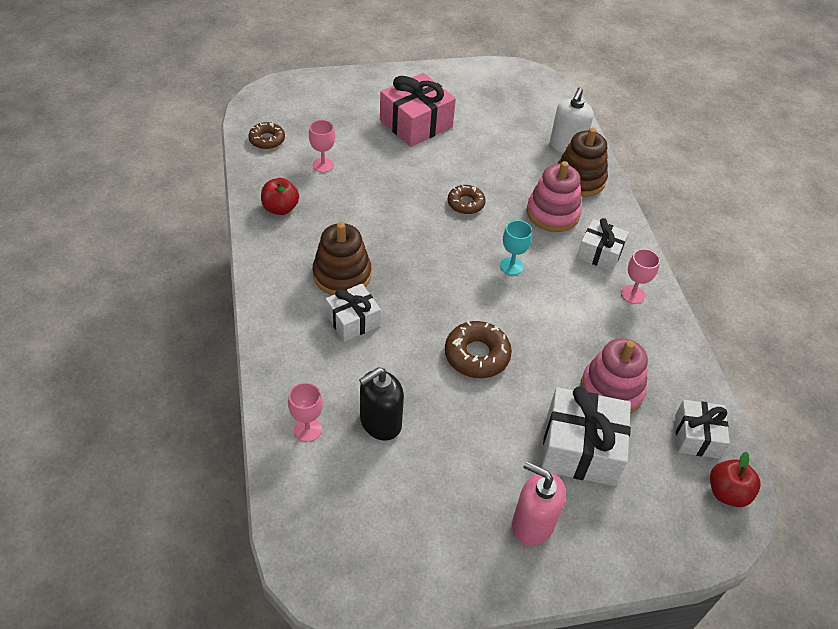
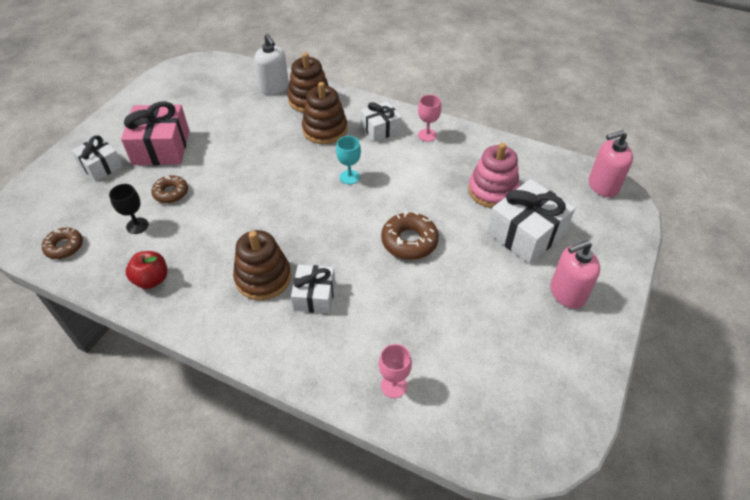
camera: 50 degrees left, 0 degrees up
pink goblet [309,120,335,173] -> black goblet [109,184,149,234]
black soap dispenser [359,367,404,441] -> none
brown donut [448,185,486,214] -> brown donut moved to [151,175,188,203]
pink stacking toy [527,161,582,232] -> brown stacking toy [302,82,347,144]
white gift [675,400,730,459] -> white gift moved to [71,135,123,181]
red apple [710,452,761,507] -> pink soap dispenser [589,130,633,197]

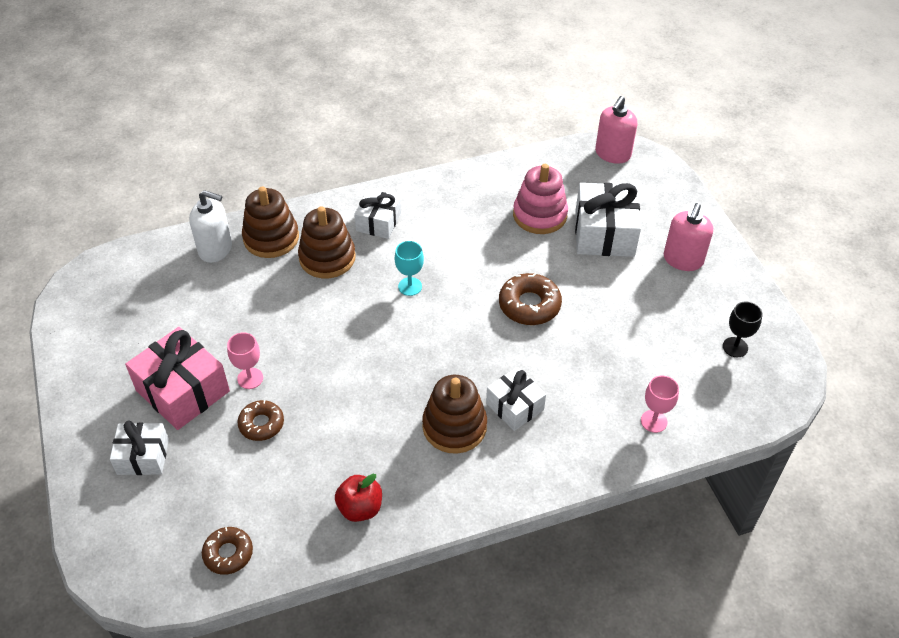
camera: 45 degrees left, 0 degrees up
black goblet [109,184,149,234] -> black goblet moved to [723,302,762,357]
pink goblet [418,95,441,142] -> pink goblet moved to [227,332,263,389]

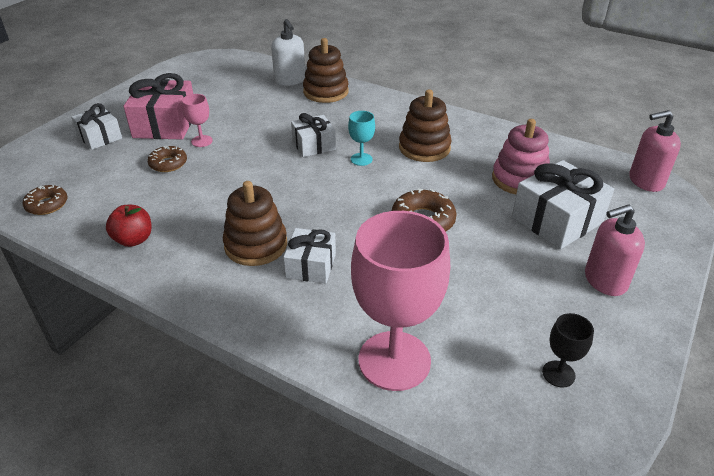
camera: 50 degrees right, 10 degrees down
brown stacking toy [298,206,356,278] -> brown stacking toy moved to [399,89,452,162]
white gift [354,189,401,239] -> white gift moved to [291,113,336,157]
pink goblet [641,376,679,433] -> pink goblet [351,211,450,391], size x2.31

